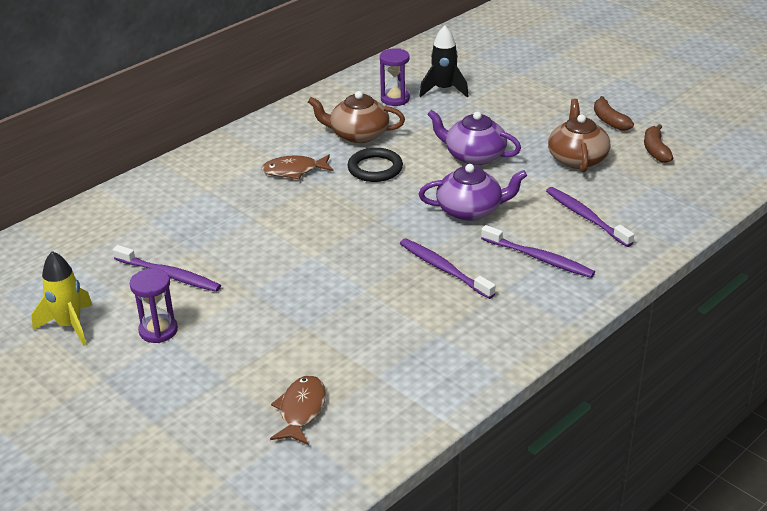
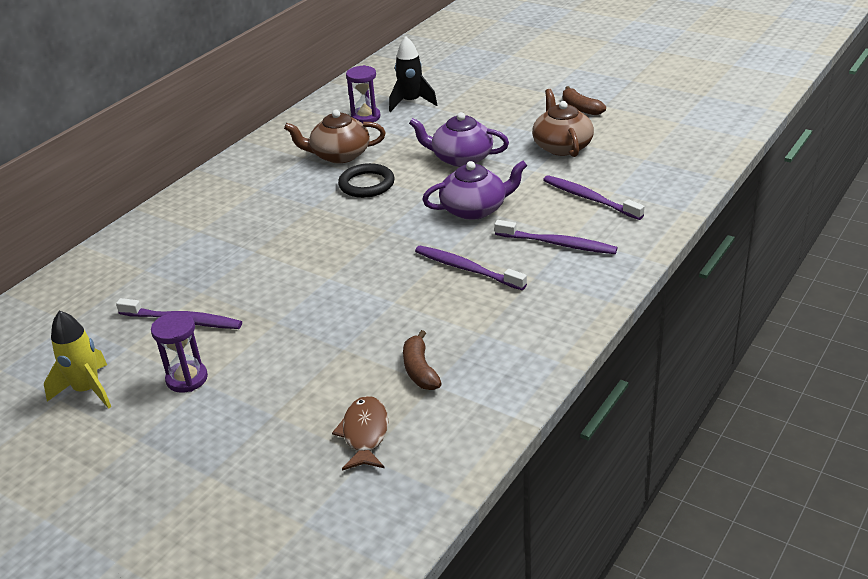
camera: 10 degrees left, 0 degrees up
brown fish [261,154,333,179] -> none
brown banana [644,124,673,163] -> brown banana moved to [403,330,442,390]

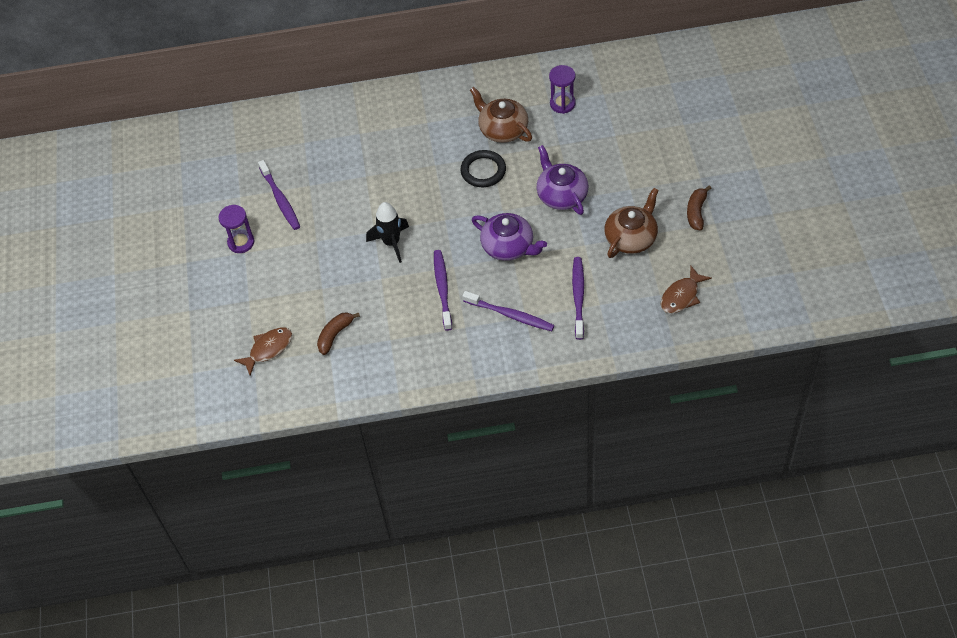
camera: 50 degrees right, 20 degrees up
yellow rocket [44,310,111,409] -> none
black rocket [389,37,437,112] -> black rocket moved to [366,202,409,263]
purple toothbrush [494,220,618,254] -> purple toothbrush turned 45 degrees counterclockwise [462,291,555,331]
none -> brown fish [661,266,712,314]

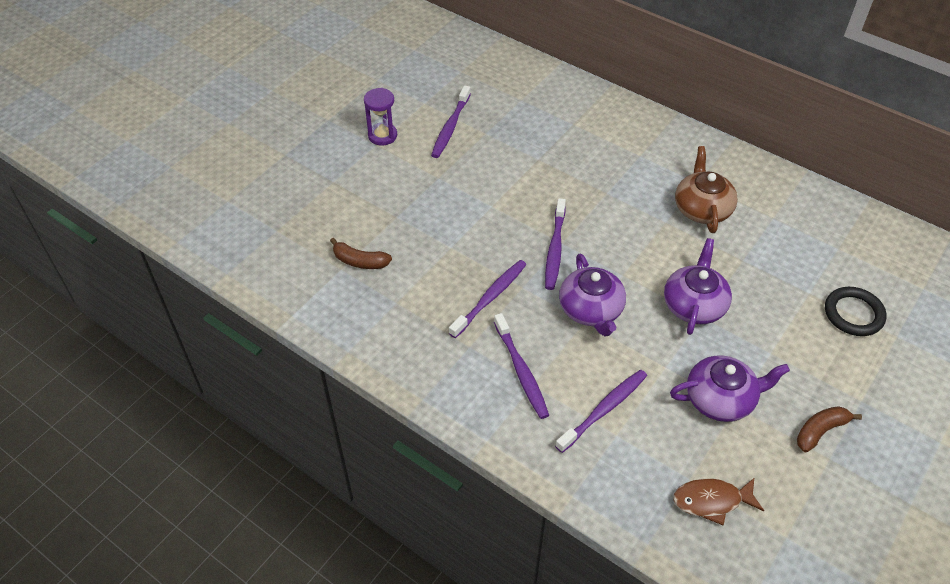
camera: 40 degrees right, 5 degrees down
brown fish [234,327,292,375] -> none
brown banana [317,312,360,355] -> brown banana turned 150 degrees counterclockwise [330,238,392,269]
black rocket [366,202,409,263] -> none
black ring [460,150,506,187] -> black ring moved to [825,287,887,336]
purple hourglass [549,65,576,114] -> none
brown teapot [604,188,659,258] -> purple teapot [670,355,790,422]
none -> purple toothbrush [545,198,566,290]

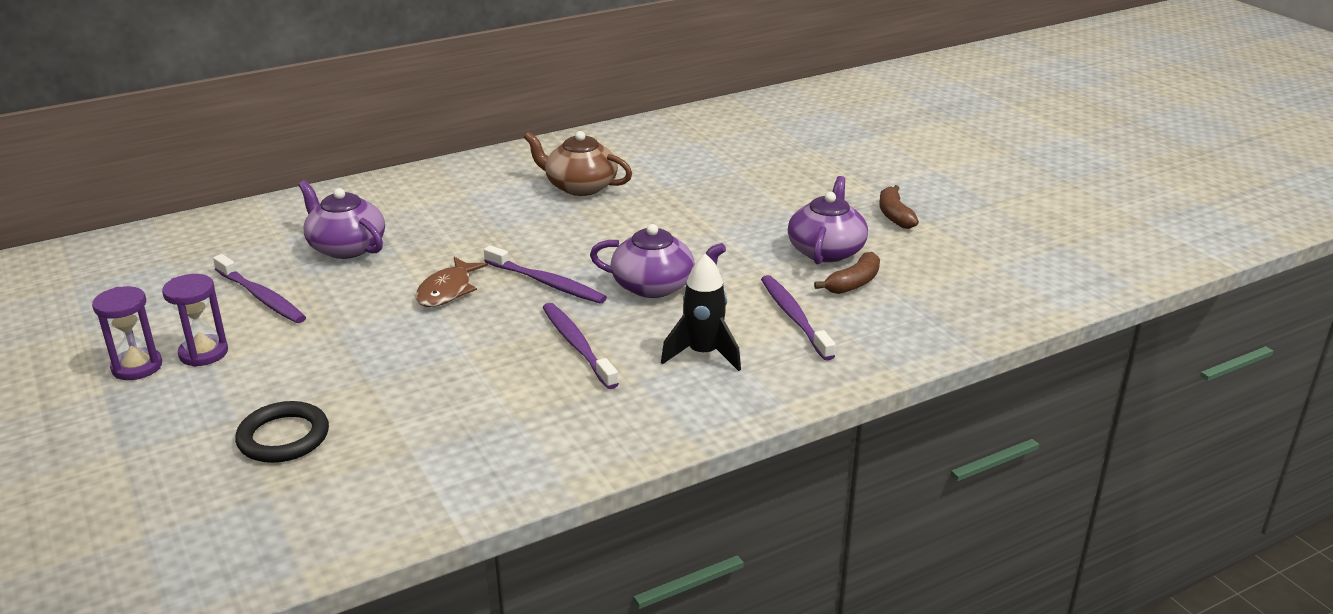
camera: 65 degrees left, 20 degrees down
brown banana [330,238,392,269] -> brown banana moved to [814,252,880,294]
purple toothbrush [494,313,549,419] -> black rocket [661,253,741,371]
purple teapot [664,238,732,335] -> purple teapot moved to [298,180,385,259]
brown fish [673,478,764,525] -> brown fish moved to [416,257,488,307]
black ring [825,287,887,336] -> black ring moved to [235,401,329,463]
none -> purple hourglass [92,286,162,380]

